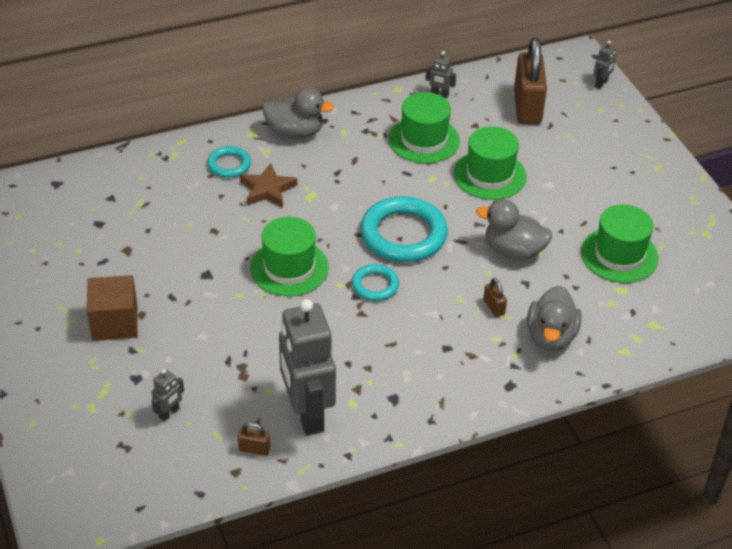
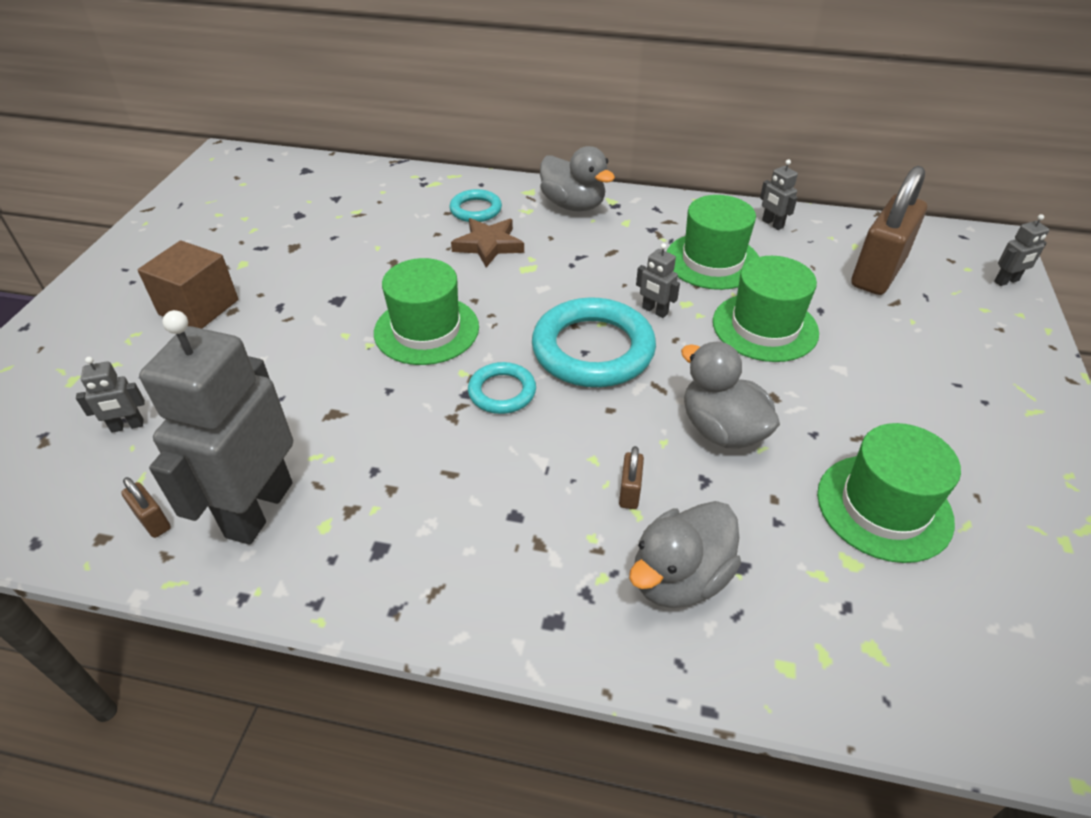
camera: 35 degrees right, 0 degrees up
none -> grey robot [636,243,680,318]

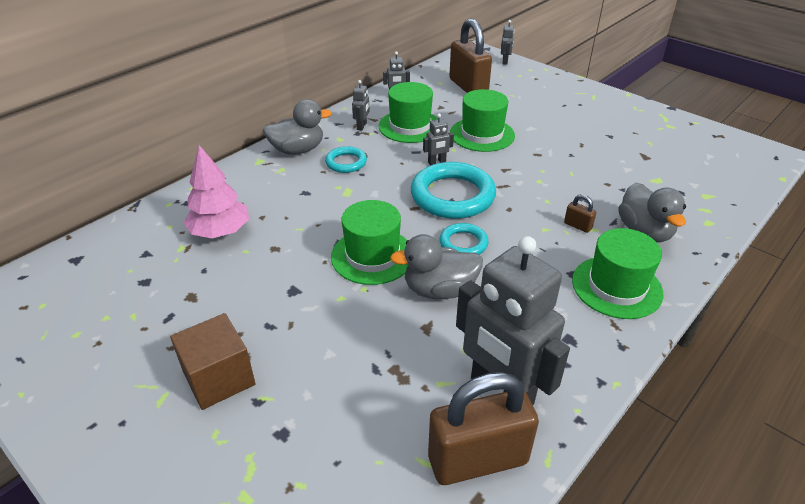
camera: 60 degrees left, 5 degrees down
grey robot [76,357,145,433] -> grey robot moved to [352,80,370,130]
brown padlock [121,477,171,538] -> brown padlock [428,372,539,485], size x2.44
turquoise ring [450,189,502,222] -> turquoise ring moved to [325,146,367,173]
brown star [451,218,524,268] -> none
grey duck [681,341,780,449] -> grey duck moved to [390,234,483,299]
green hat [817,423,961,563] -> green hat moved to [572,228,663,319]
none -> pink tree [183,145,249,238]

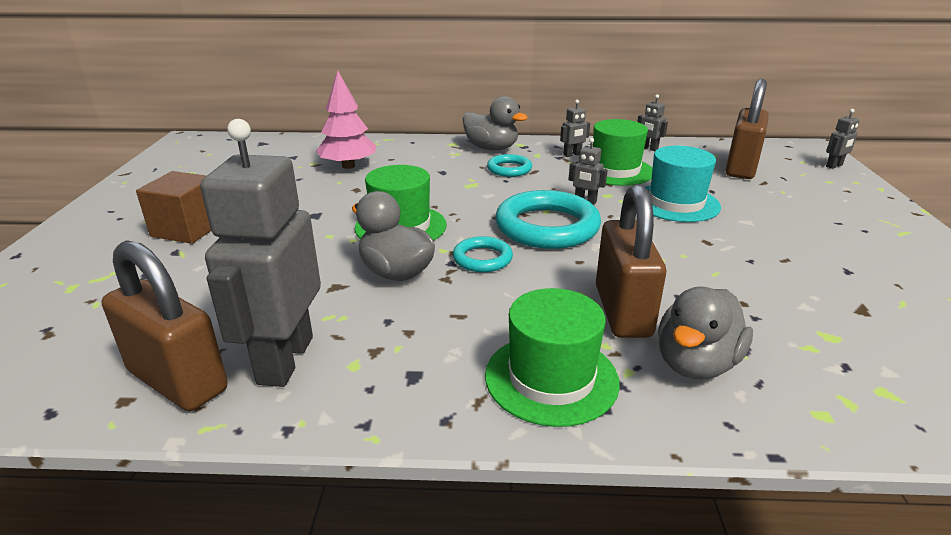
camera: 50 degrees right, 10 degrees down
green hat [450,89,515,152] -> turquoise hat [645,146,721,222]
brown padlock [564,194,596,233] -> brown padlock [596,184,666,338], size x2.44

